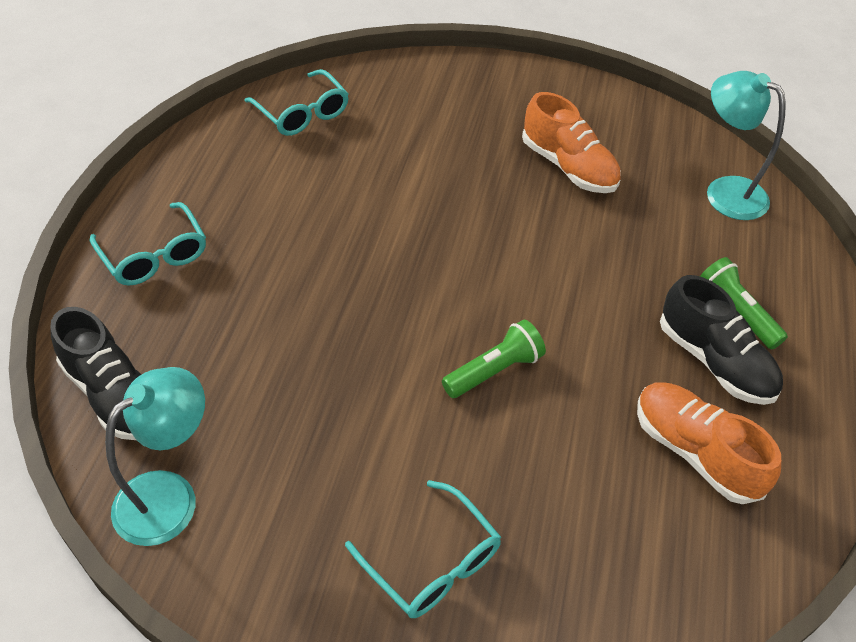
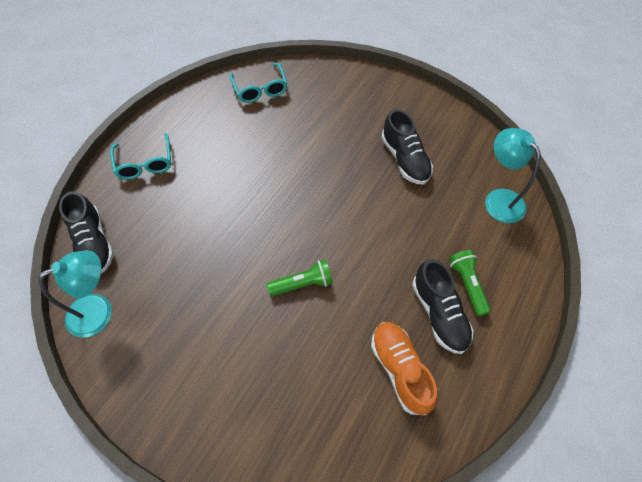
camera: 20 degrees right, 10 degrees up
turquoise glasses [345,480,501,618] -> none
orange shoe [522,92,621,193] -> black shoe [381,109,433,184]

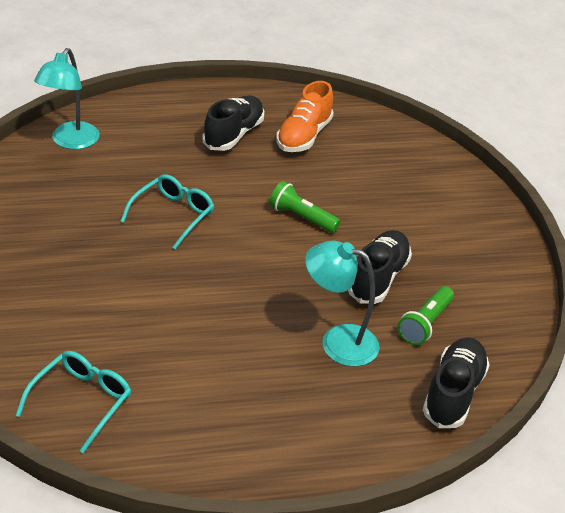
camera: 135 degrees left, 20 degrees down
turquoise lamp [38,250,112,338] -> turquoise lamp moved to [305,241,380,366]
turquoise glasses [110,133,171,179] -> turquoise glasses moved to [120,174,214,249]
black shoe [381,109,433,184] -> black shoe moved to [348,230,412,304]
green flashlight [449,250,491,316] -> green flashlight moved to [398,286,454,345]

